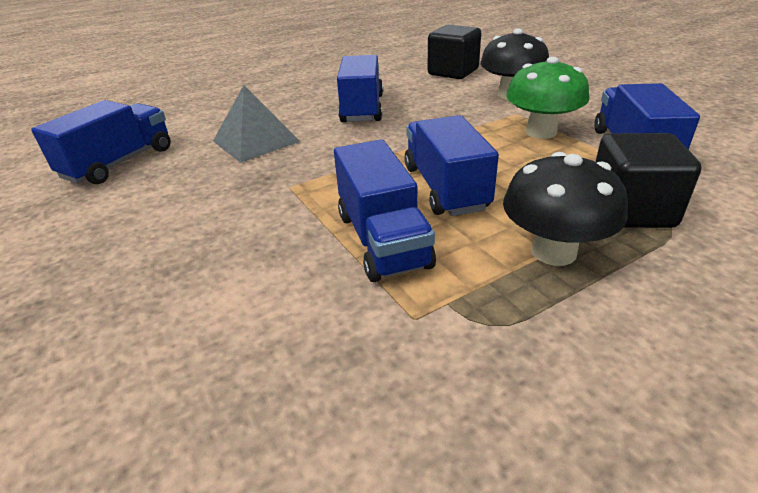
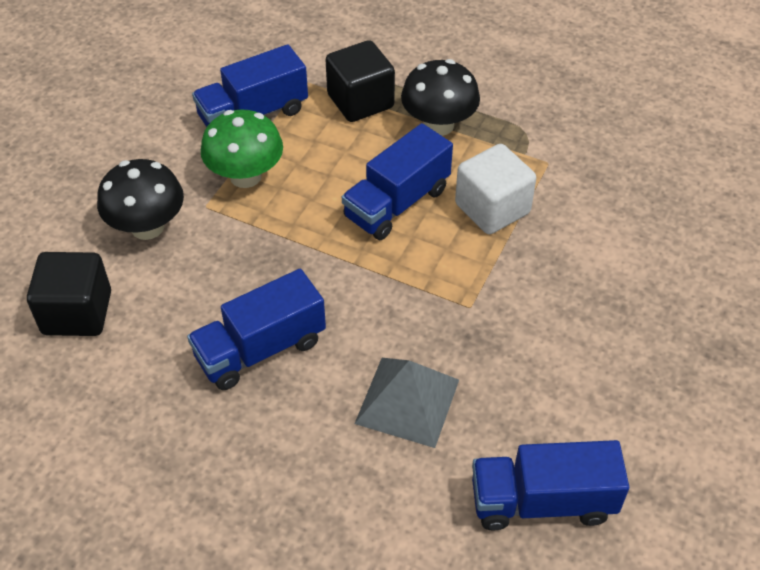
camera: 125 degrees left, 15 degrees up
blue truck [334,139,436,282] -> white cube [455,144,536,234]

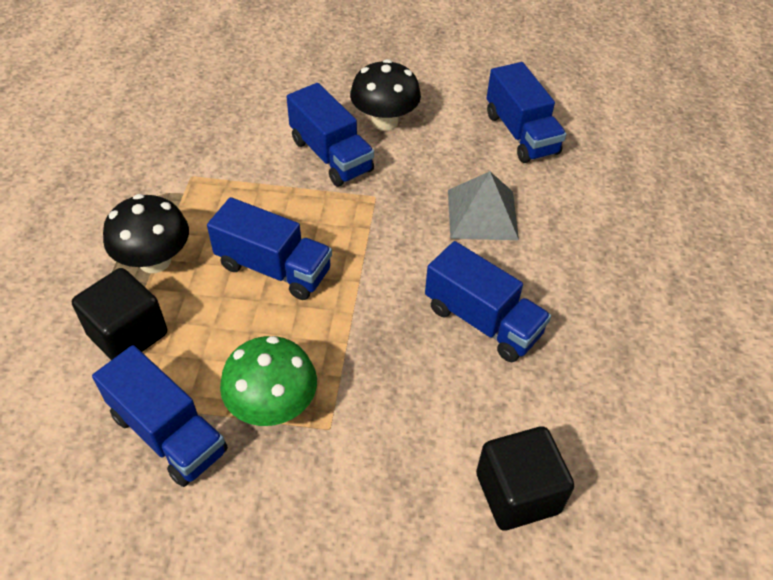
camera: 110 degrees left, 0 degrees up
black mushroom [97,159,184,240] -> black mushroom moved to [350,59,421,131]
white cube [455,144,536,234] -> none
none -> blue truck [287,83,374,187]

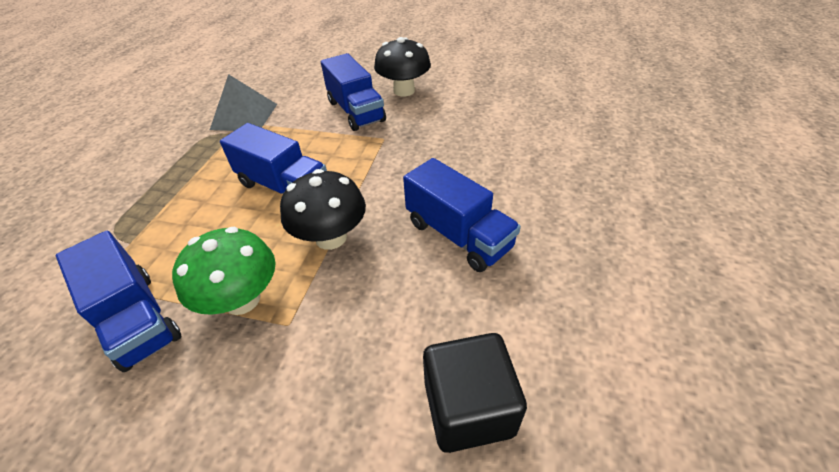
camera: 10 degrees right, 5 degrees down
black cube [72,268,167,360] -> none
black mushroom [103,194,189,273] -> black mushroom moved to [280,169,366,250]
grey pyramid [448,171,519,240] -> grey pyramid moved to [210,74,277,131]
blue truck [487,62,567,163] -> none

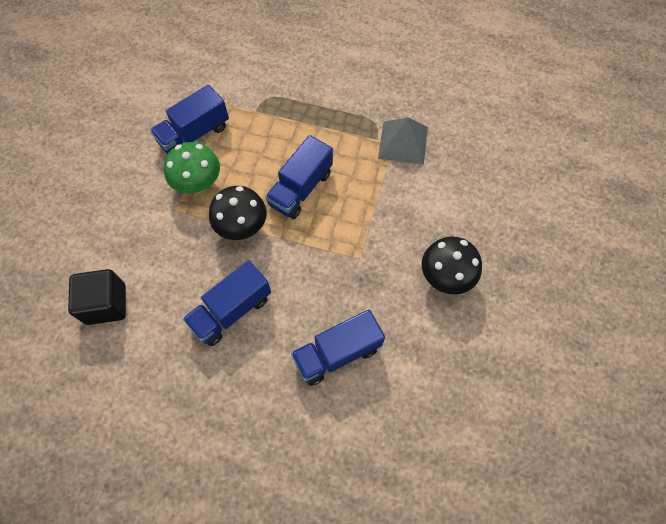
camera: 90 degrees right, 20 degrees up
blue truck [321,53,386,131] -> blue truck moved to [291,310,385,386]

